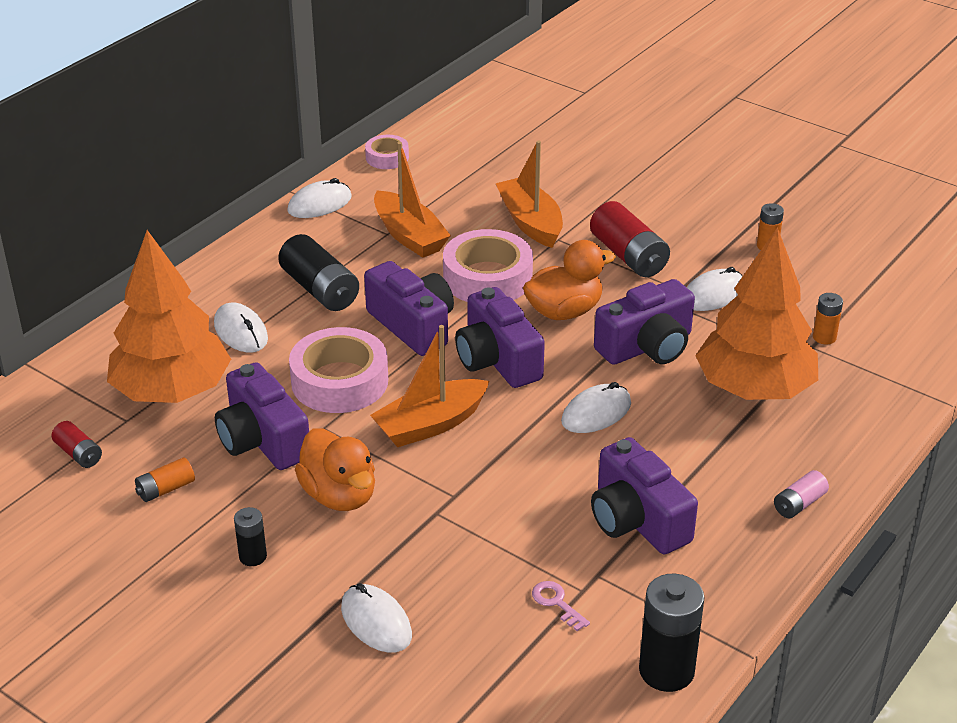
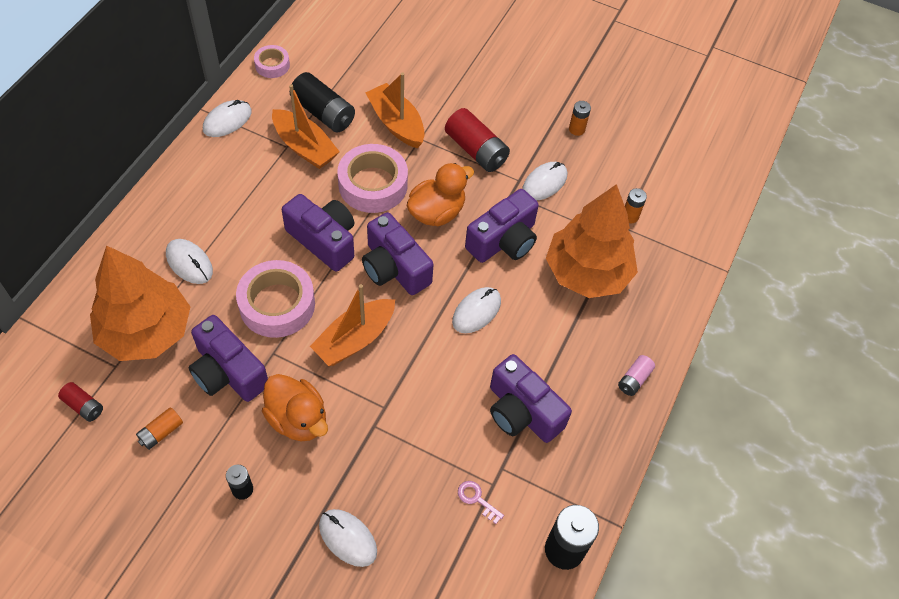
camera: 15 degrees left, 20 degrees up
black battery [278,234,359,311] -> black battery moved to [290,72,355,133]

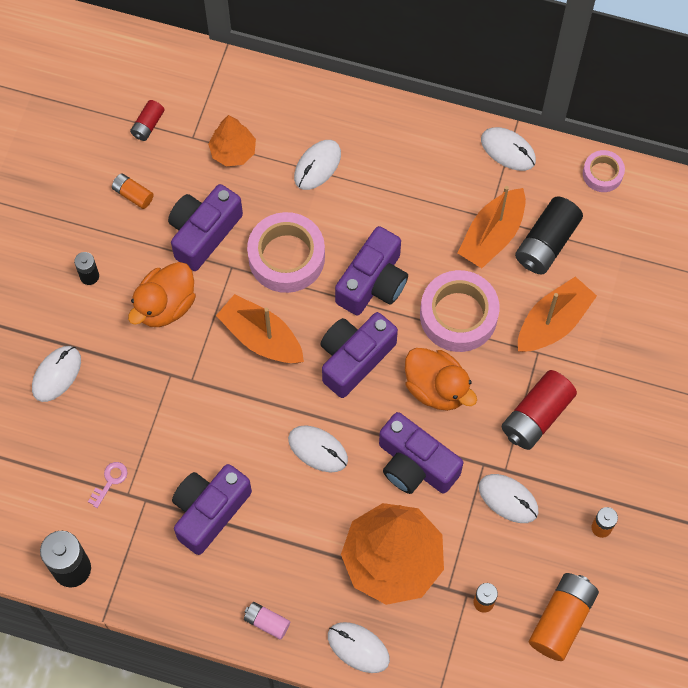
camera: 85 degrees right, 10 degrees up
orange tree [90,245,190,361] -> orange tree [208,115,256,167], size x0.51
none -> white mouse [328,622,390,673]
none -> orange battery [529,573,599,661]

